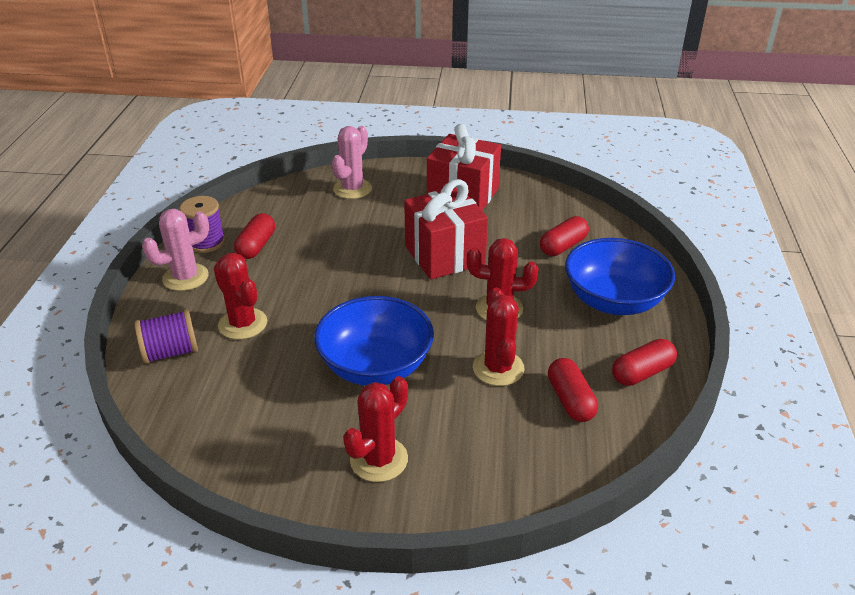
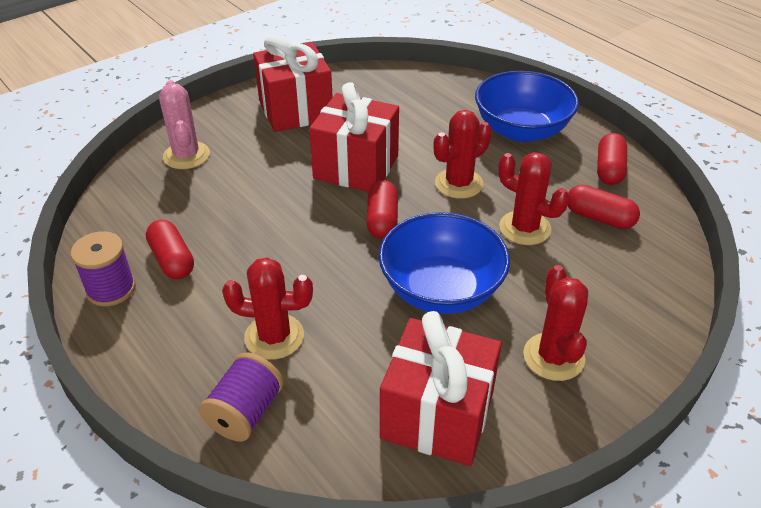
camera: 45 degrees left, 5 degrees up
pink cactus [142,209,209,291] -> none
red capsule [540,216,589,256] -> red capsule moved to [366,180,398,239]
none -> red gift [380,311,502,466]

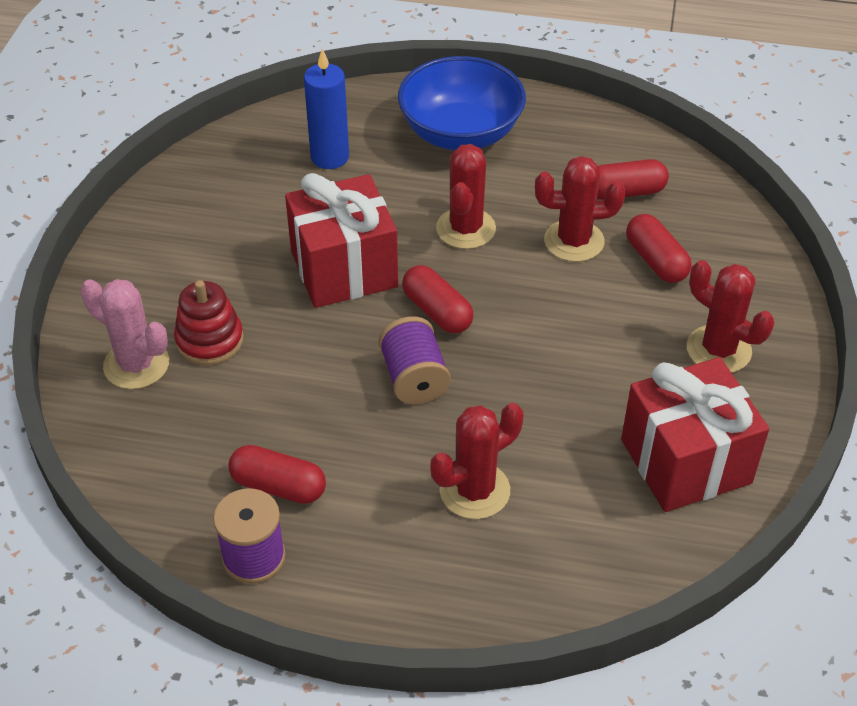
camera: 40 degrees left, 5 degrees up
purple spool [199,353,284,442] -> purple spool moved to [379,316,451,404]
red gift [253,35,333,132] -> none
blue bowl [379,212,510,314] -> none
red capsule [597,133,627,185] -> red capsule moved to [626,214,692,283]
none -> red stacking toy [174,280,244,365]
none -> blue candle [304,48,349,169]

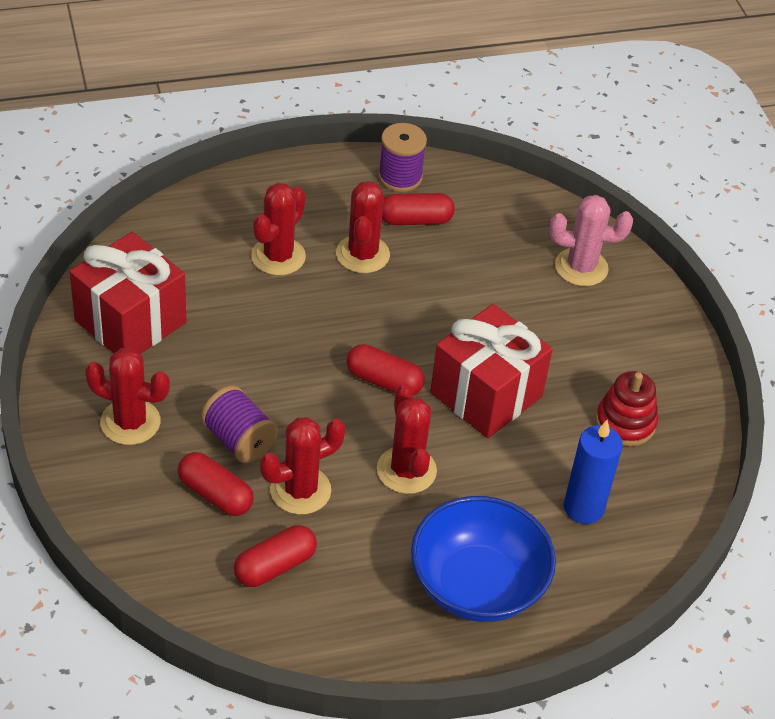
camera: 150 degrees right, 0 degrees up
red stacking toy [174,280,244,365] -> red stacking toy moved to [596,371,658,446]
purple spool [379,316,451,404] -> purple spool moved to [201,385,278,463]
none -> red cactus [336,181,390,273]

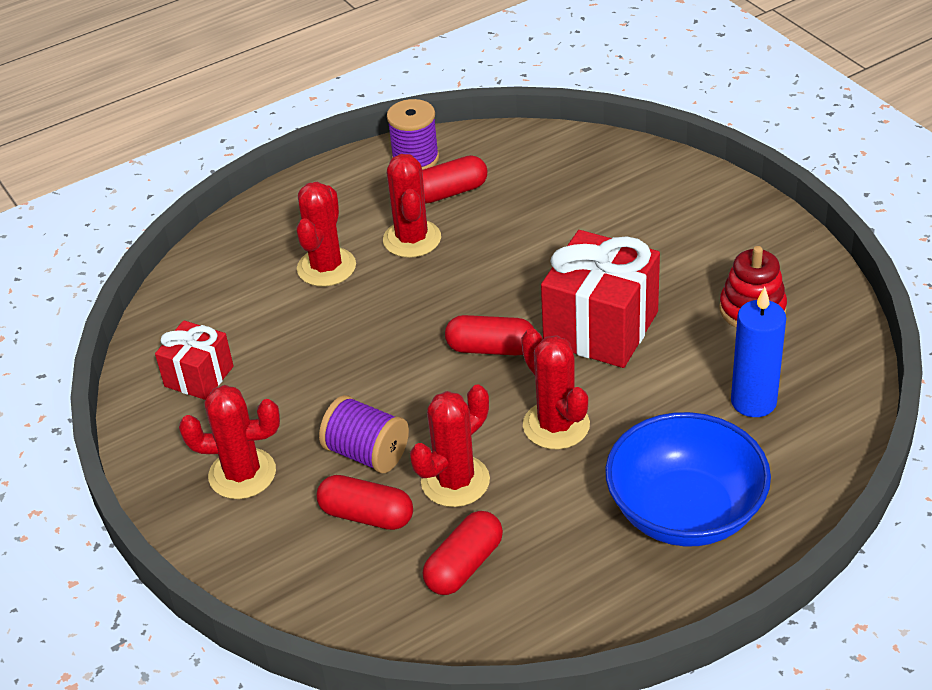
camera: 10 degrees left, 5 degrees down
red gift [70,232,186,354] -> red gift [155,320,234,400], size x0.57
pink cactus [550,195,633,286] -> none

